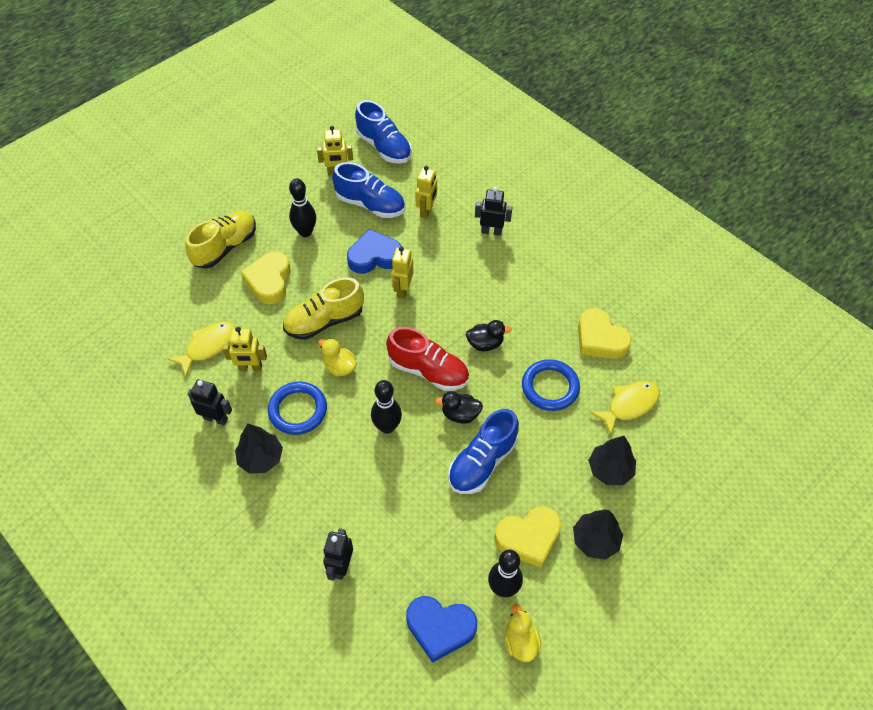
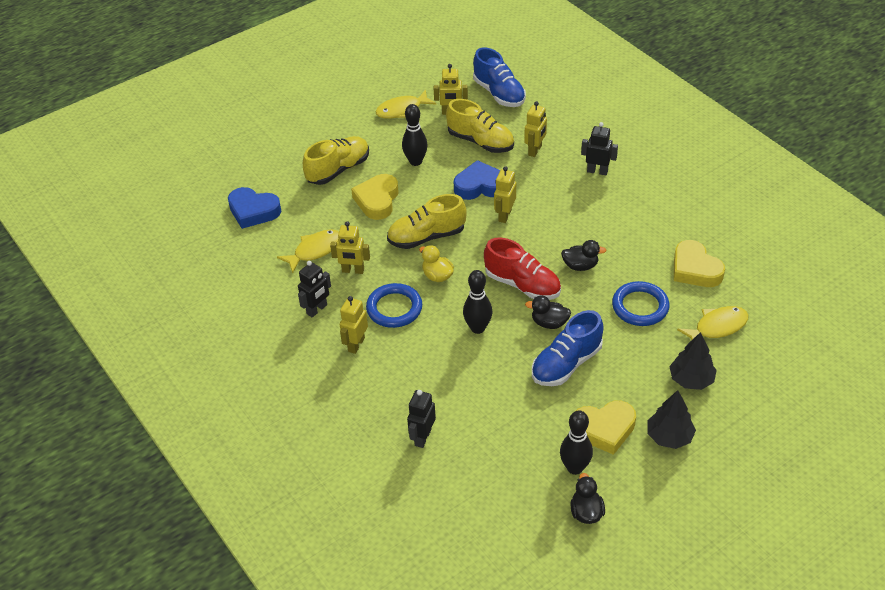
camera: 10 degrees right, 10 degrees down
black robot [187,380,232,425] -> black robot turned 105 degrees clockwise [298,261,331,318]
black tree [235,424,283,474] -> yellow robot [340,296,368,354]
blue shoe [332,162,405,218] -> yellow shoe [446,99,514,153]
blue heart [406,596,477,663] -> blue heart moved to [228,187,281,229]
yellow duck [504,604,541,662] -> black duck [570,473,605,524]
none -> yellow fish [375,90,436,119]

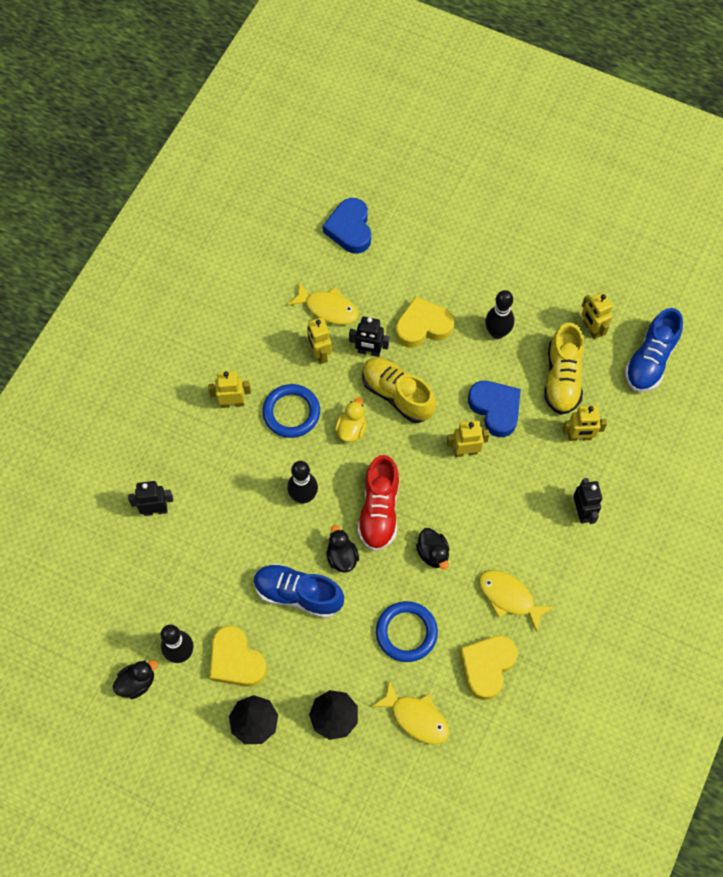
camera: 60 degrees right, 20 degrees up
black robot [298,261,331,318] -> black robot moved to [349,316,389,357]
yellow shoe [303,136,369,185] -> none
yellow fish [375,90,436,119] -> yellow fish moved to [479,570,554,632]

